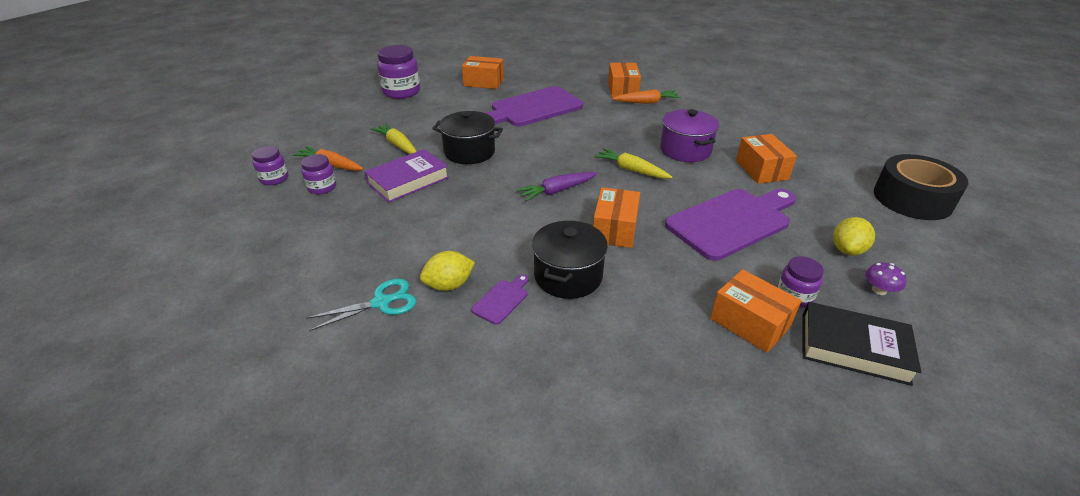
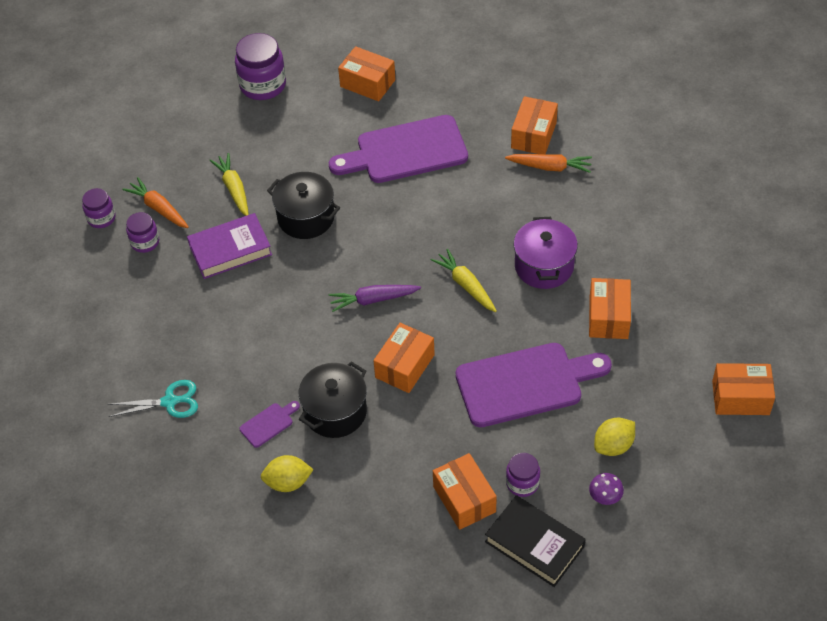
camera: 20 degrees right, 15 degrees up
yellow lemon [420,251,475,291] -> yellow lemon moved to [261,455,314,492]
black tape [874,154,968,220] -> orange box [712,363,775,415]

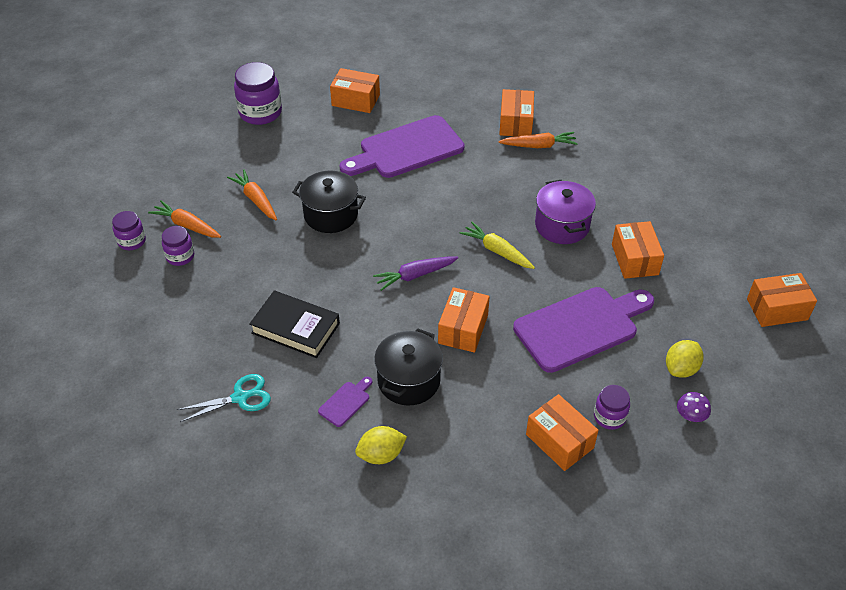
camera: 15 degrees left, 5 degrees down
purple book [187,213,272,279] -> none
yellow carrot [209,153,249,216] -> orange carrot [227,169,277,220]
black book [485,495,586,587] -> black book moved to [249,290,340,358]

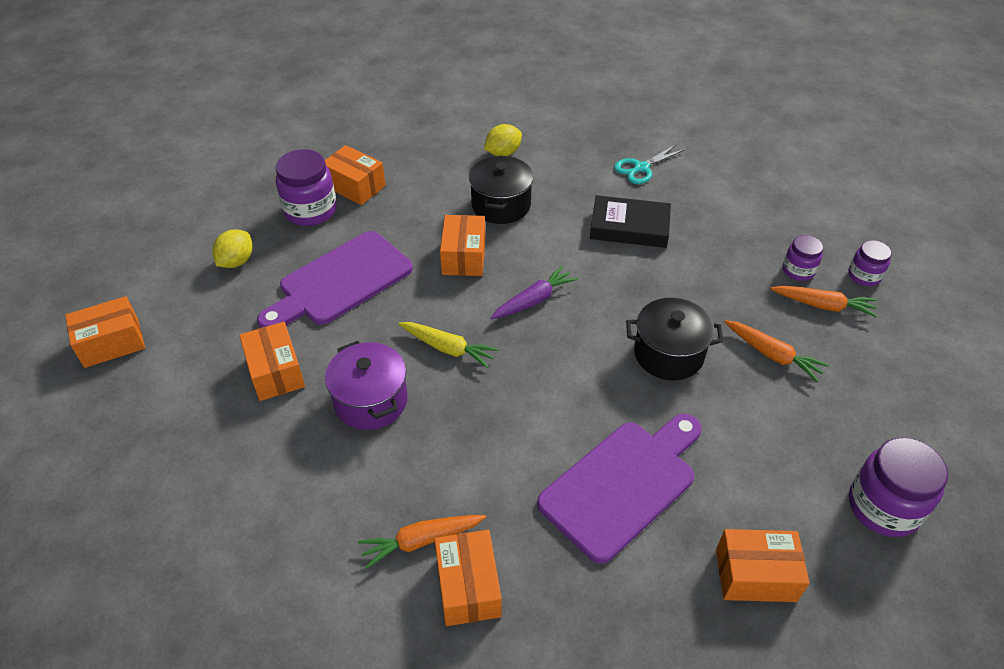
camera: 165 degrees right, 0 degrees up
purple cutting board [318,377,372,427] -> none
purple jar [594,385,630,430] -> purple jar [276,149,337,226], size x1.74
purple mushroom [677,392,711,422] -> none

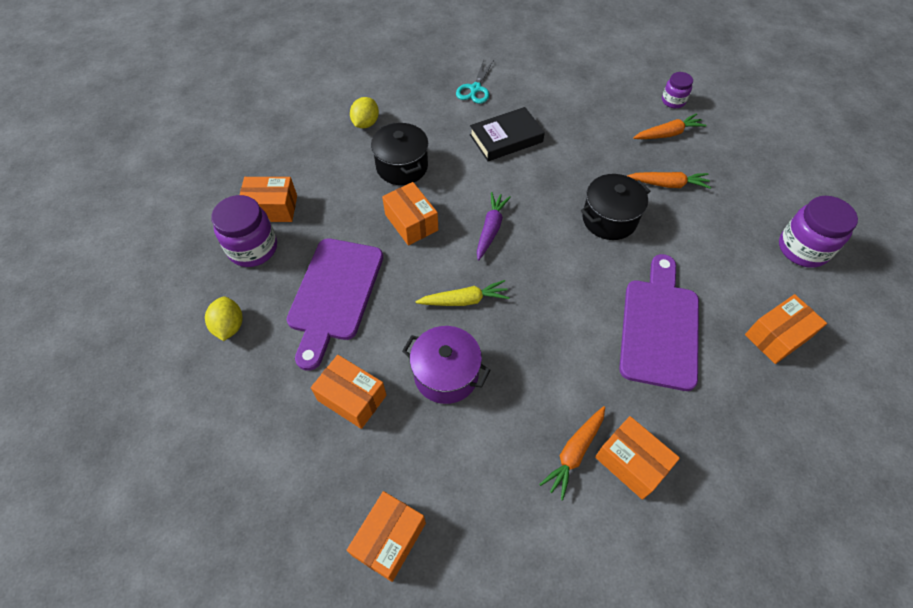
camera: 35 degrees left, 10 degrees up
orange box [65,296,145,368] -> orange box moved to [347,491,426,582]
purple jar [783,235,823,281] -> none

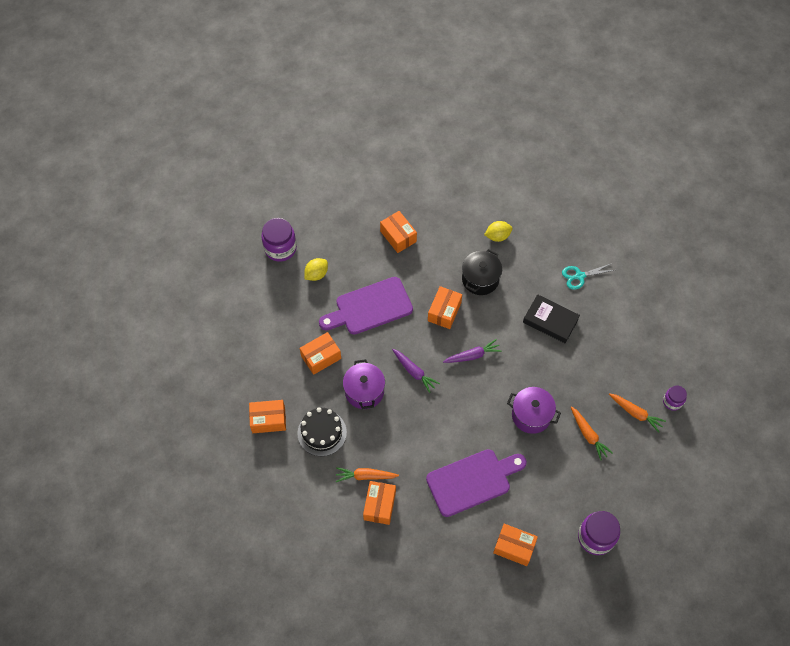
camera: 55 degrees right, 5 degrees up
purple jar [211,195,277,267] -> purple jar moved to [261,218,297,262]
orange box [311,355,386,429] -> orange box turned 60 degrees clockwise [300,332,341,375]
yellow carrot [416,280,510,306] -> purple carrot [392,349,440,393]
black pot [581,174,650,240] -> purple pot [507,387,561,434]
none -> black cake [298,407,347,456]

